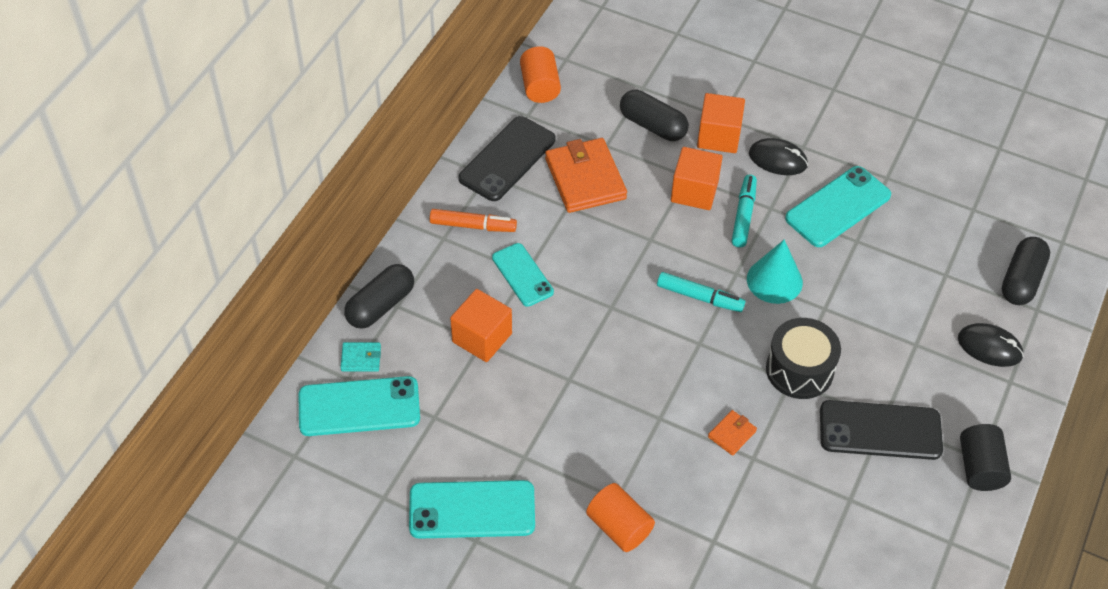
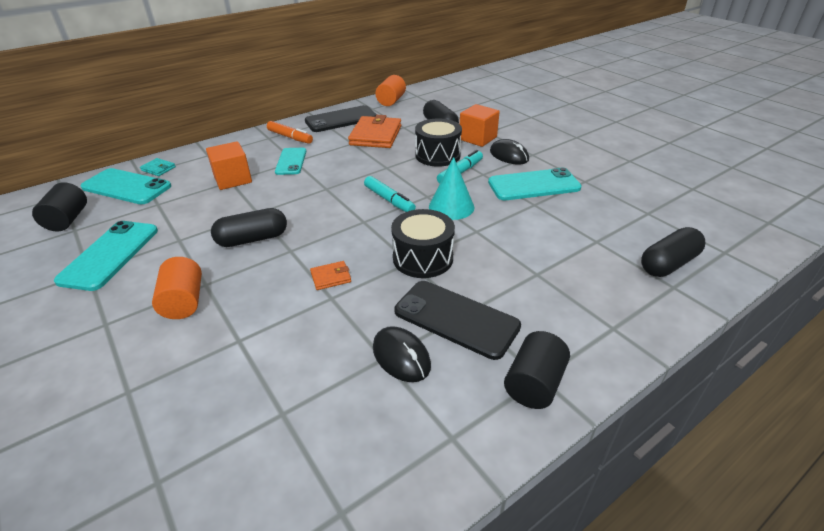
camera: 30 degrees right, 15 degrees down
black capsule [344,264,414,328] -> black capsule moved to [211,208,287,247]
turquoise phone [409,480,535,539] -> turquoise phone turned 75 degrees clockwise [54,221,158,291]
orange cube [671,147,723,210] -> black drum [415,118,462,167]
black mouse [958,323,1024,367] -> black mouse moved to [373,326,431,382]
none -> black cylinder [32,182,87,232]

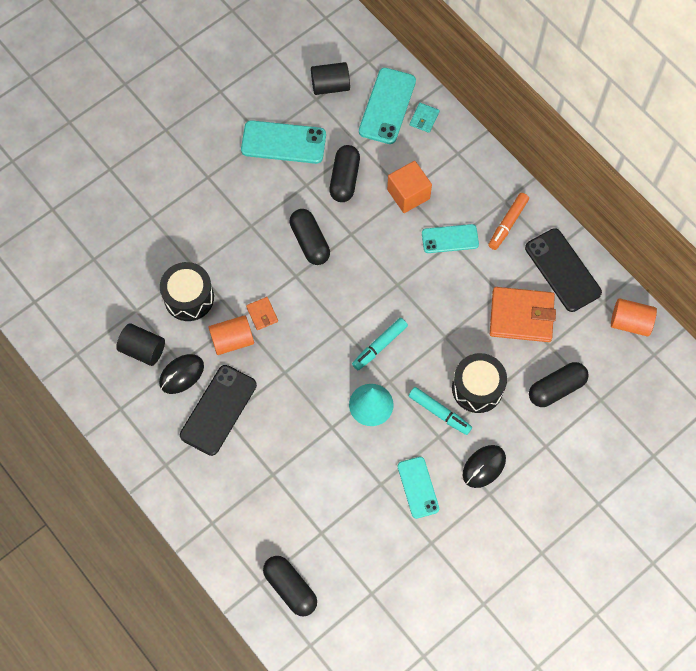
camera: 85 degrees right, 30 degrees up
orange cylinder [152,257,202,319] -> orange cylinder moved to [208,315,254,355]
black drum [391,209,455,278] -> black drum moved to [160,262,214,321]
orange cube [460,104,500,147] -> none
turquoise phone [488,168,582,200] -> turquoise phone [398,457,439,519], size x0.65
black cylinder [504,331,570,409] -> black cylinder moved to [116,323,165,366]
none -> black capsule [329,145,360,202]

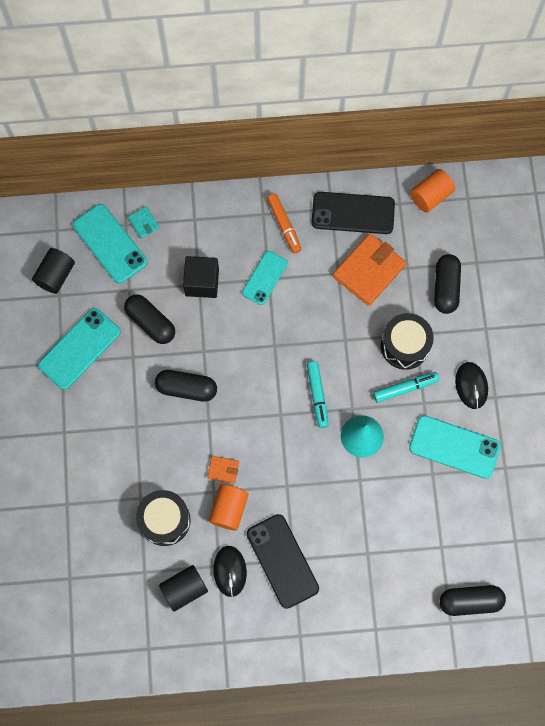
camera: 55 degrees left, 5 degrees up
orange cube [387,161,432,213] -> black cube [183,256,219,298]
turquoise phone [398,457,439,519] -> turquoise phone [409,415,501,479], size x1.53

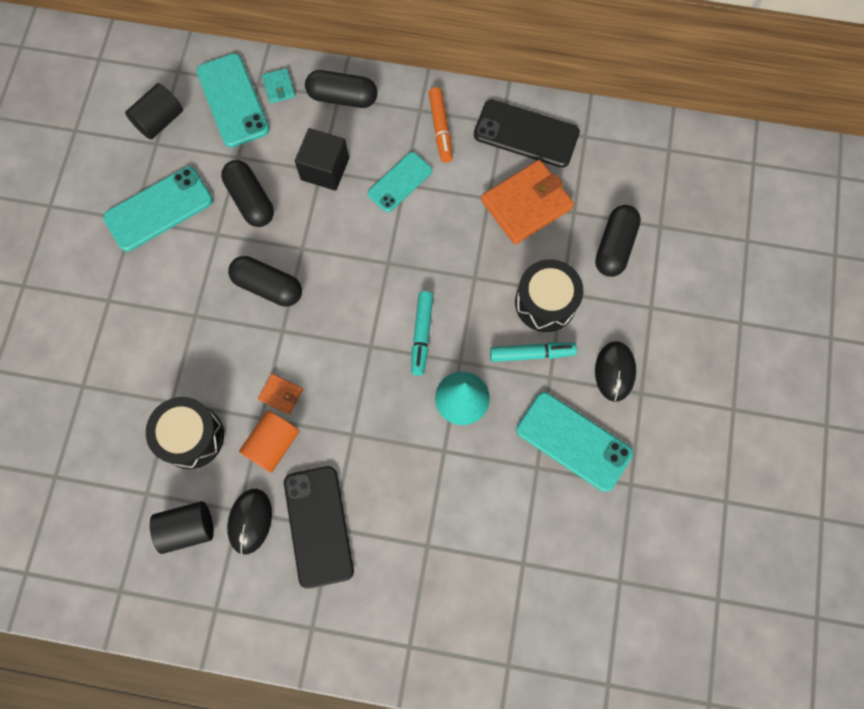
camera: 15 degrees right, 0 degrees up
orange cylinder [410,169,455,212] -> none
black capsule [439,585,506,616] -> black capsule moved to [305,70,378,108]

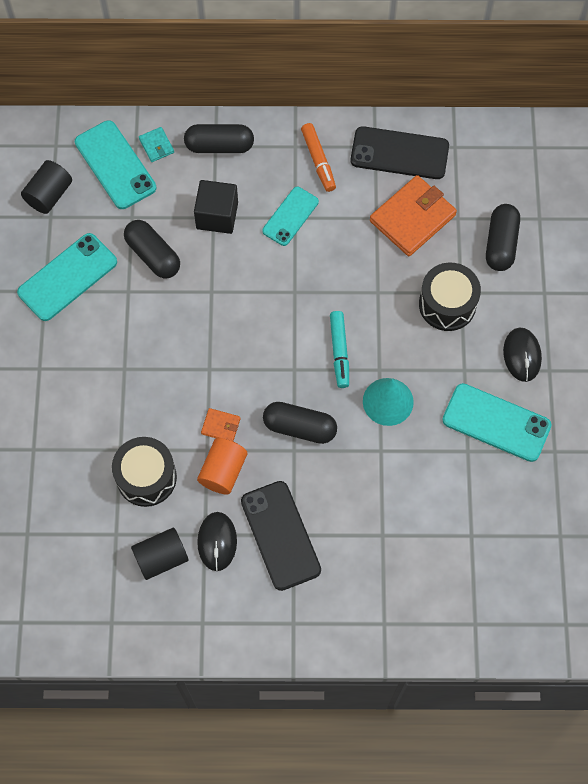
camera: 10 degrees left, 5 degrees down
black capsule [228,256,302,307] -> black capsule moved to [263,402,337,444]
turquoise marker [490,342,577,362] -> none

